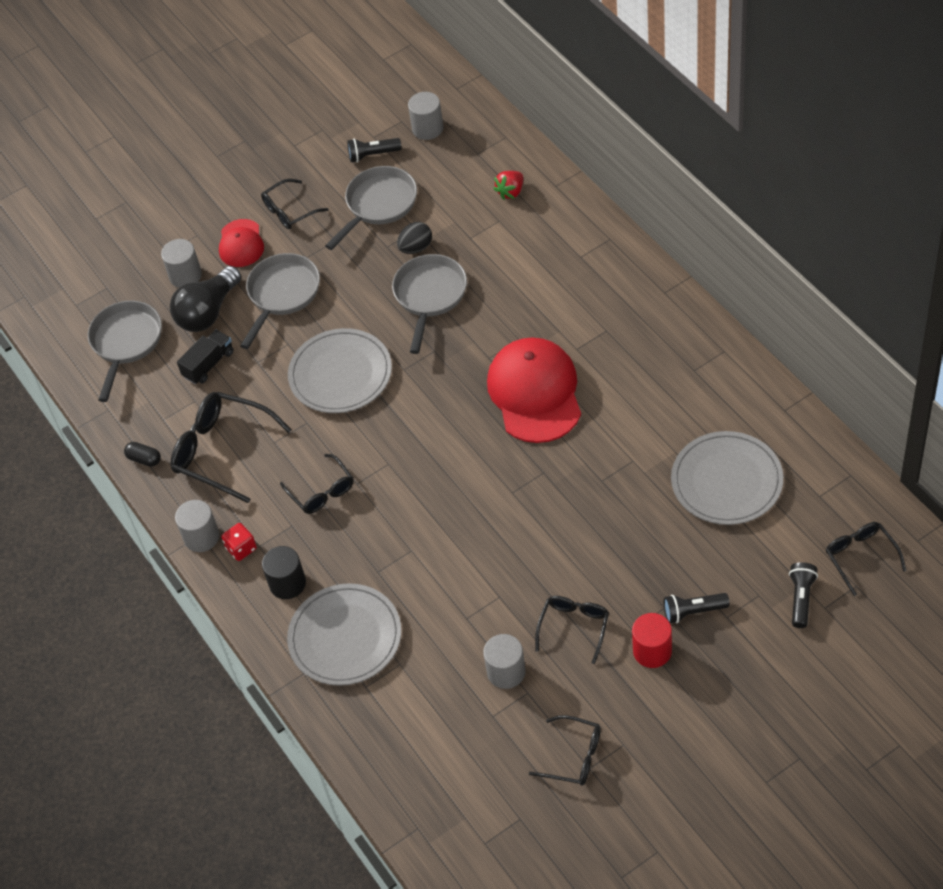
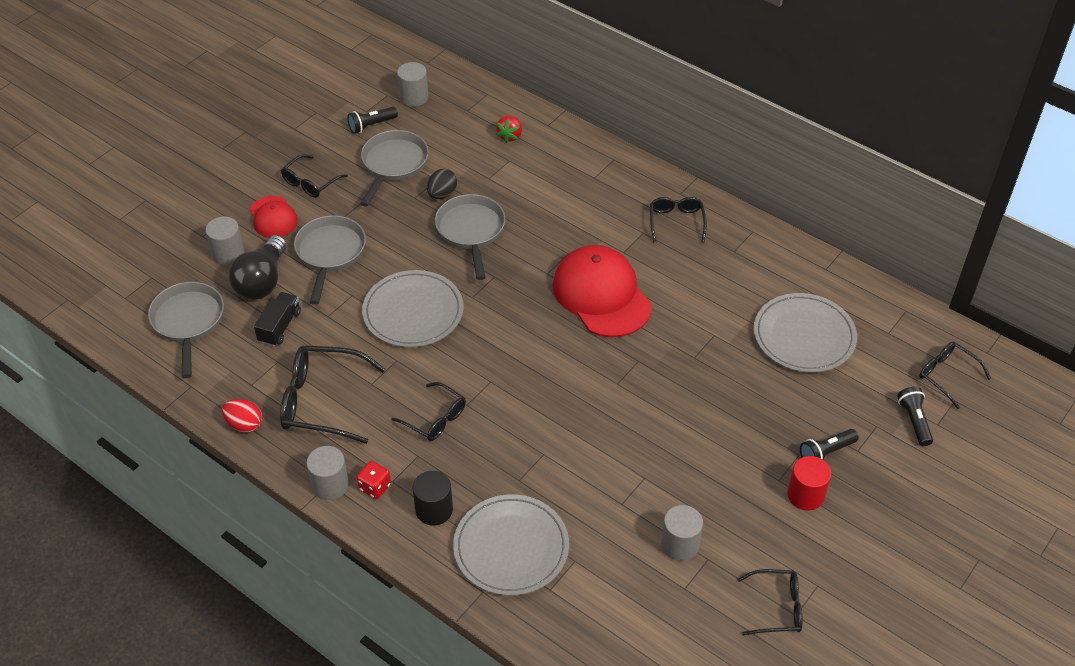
camera: 25 degrees left, 5 degrees down
black capsule [124,442,161,467] -> red egg [222,399,262,433]
black glasses [535,596,609,664] -> black glasses moved to [650,197,707,243]

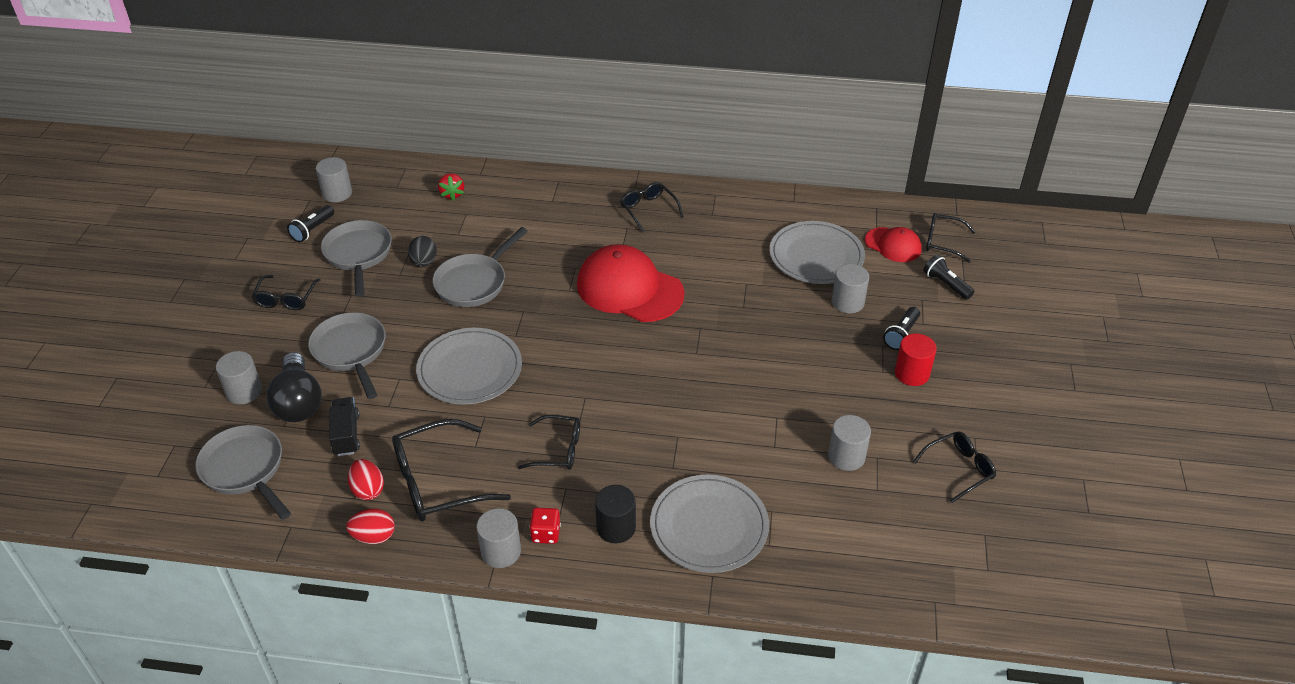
camera: 30 degrees left, 5 degrees down
red cap [250,196,298,238] -> red cap moved to [865,227,922,262]
grey pan [435,194,505,280] -> grey pan turned 105 degrees counterclockwise [432,227,528,307]
none -> red egg [348,459,384,500]
none -> grey cylinder [832,264,869,313]

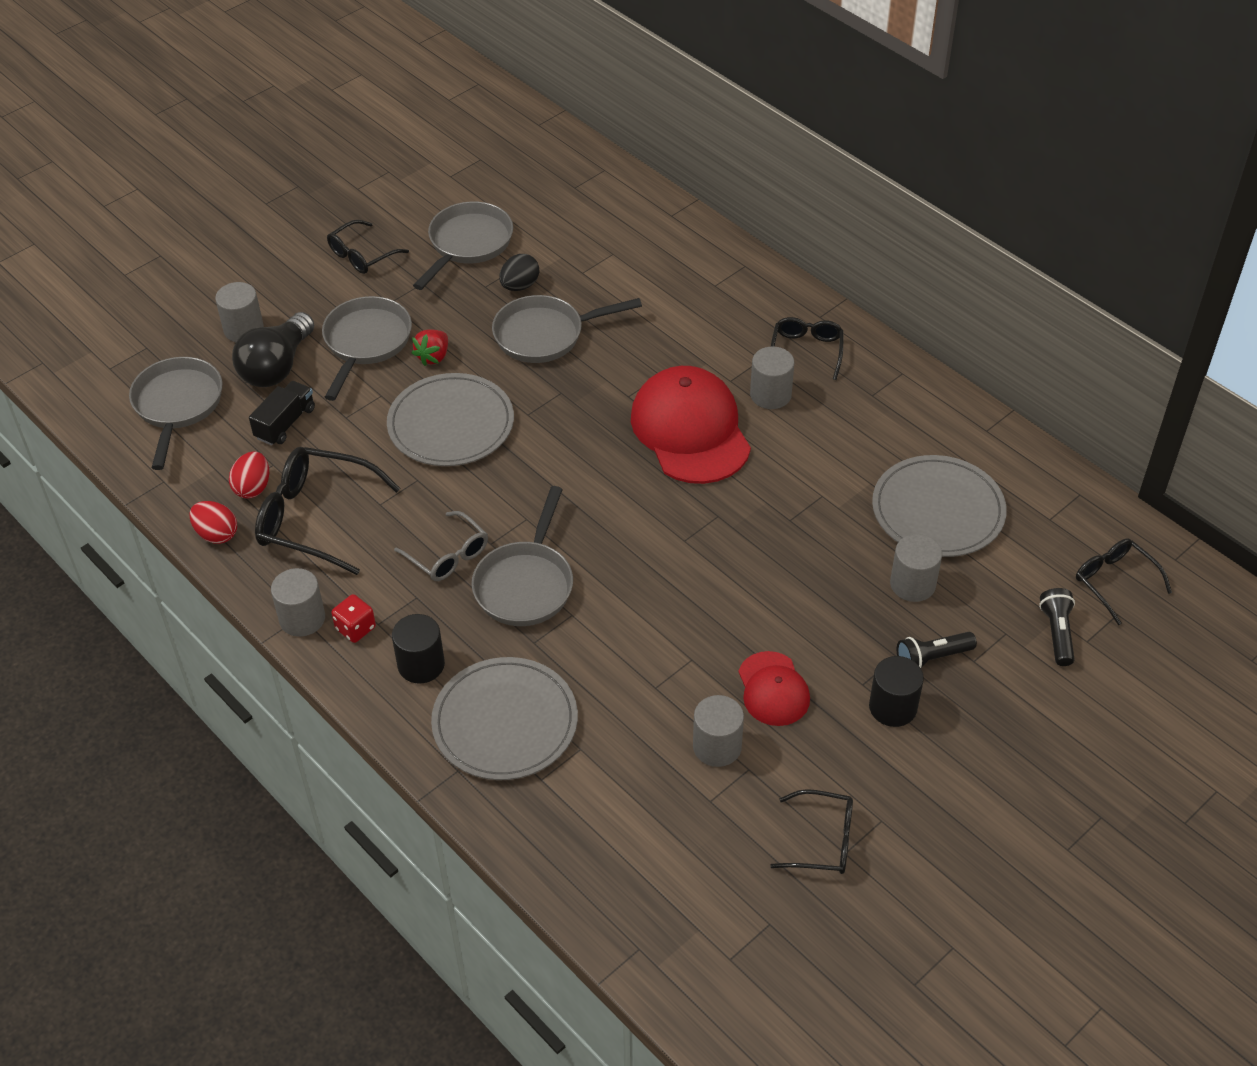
camera: 40 degrees right, 5 degrees up
black flashlight [287,205,334,242] -> none
grey cylinder [316,157,352,202] -> grey cylinder moved to [750,346,794,409]
red strawberry [438,173,464,201] -> red strawberry moved to [412,329,448,366]
black glasses [518,415,580,470] -> grey glasses [394,511,488,581]
red cap [865,227,922,262] -> red cap moved to [739,651,810,726]
red cylinder [895,334,937,386] -> black cylinder [869,656,924,727]
none -> grey pan [472,486,573,626]

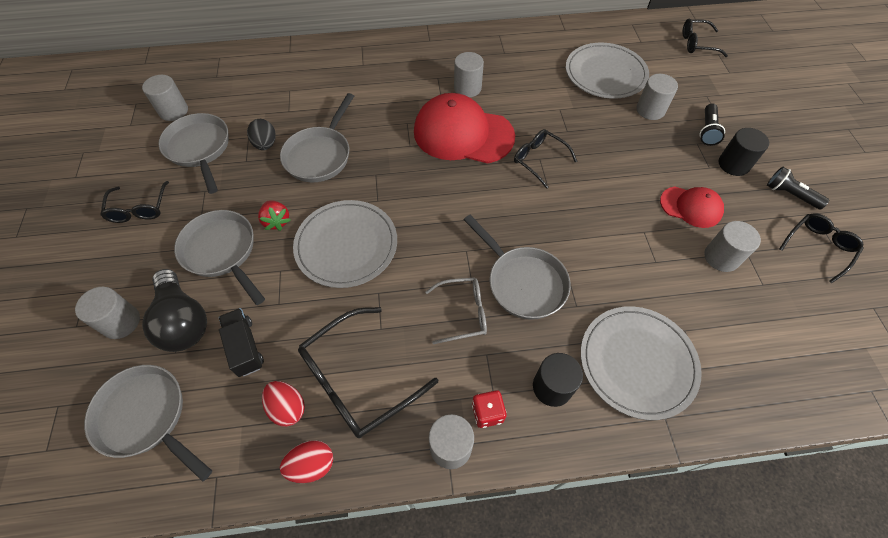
camera: 55 degrees left, 10 degrees up
black glasses [771,317,843,380] -> black glasses moved to [514,129,577,189]
black flashlight [1039,588,1075,666] -> black flashlight moved to [767,167,829,209]
none -> grey cylinder [142,75,188,121]

